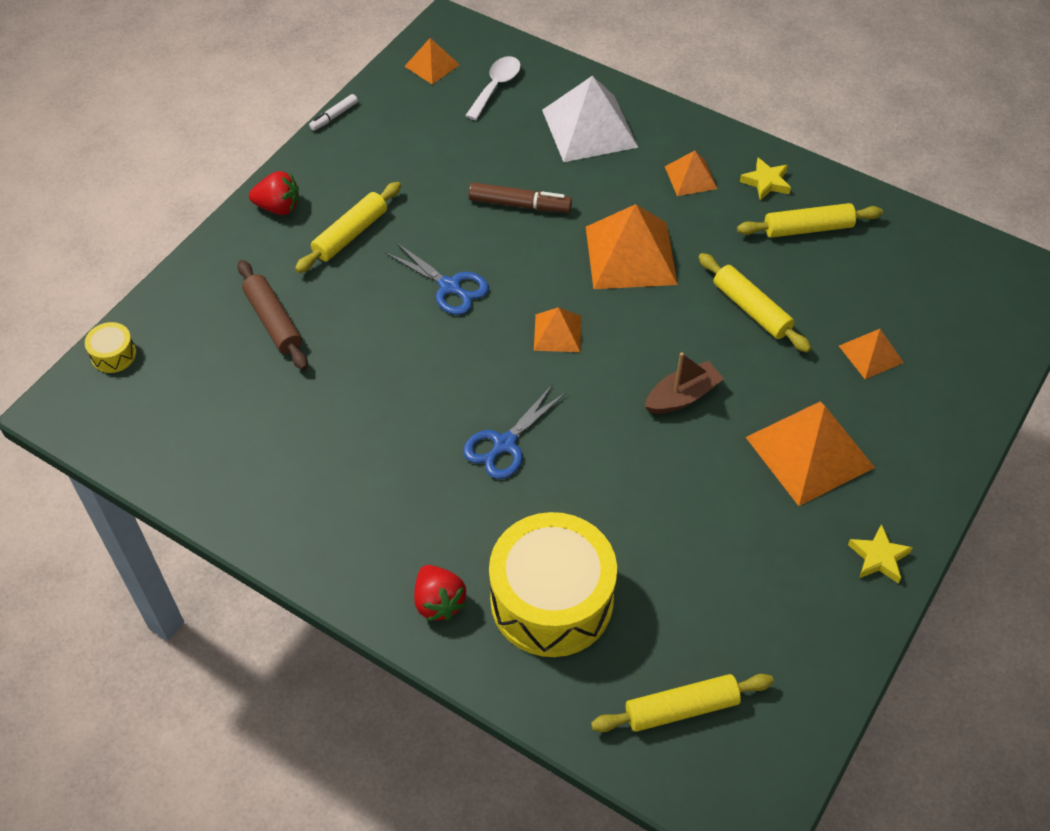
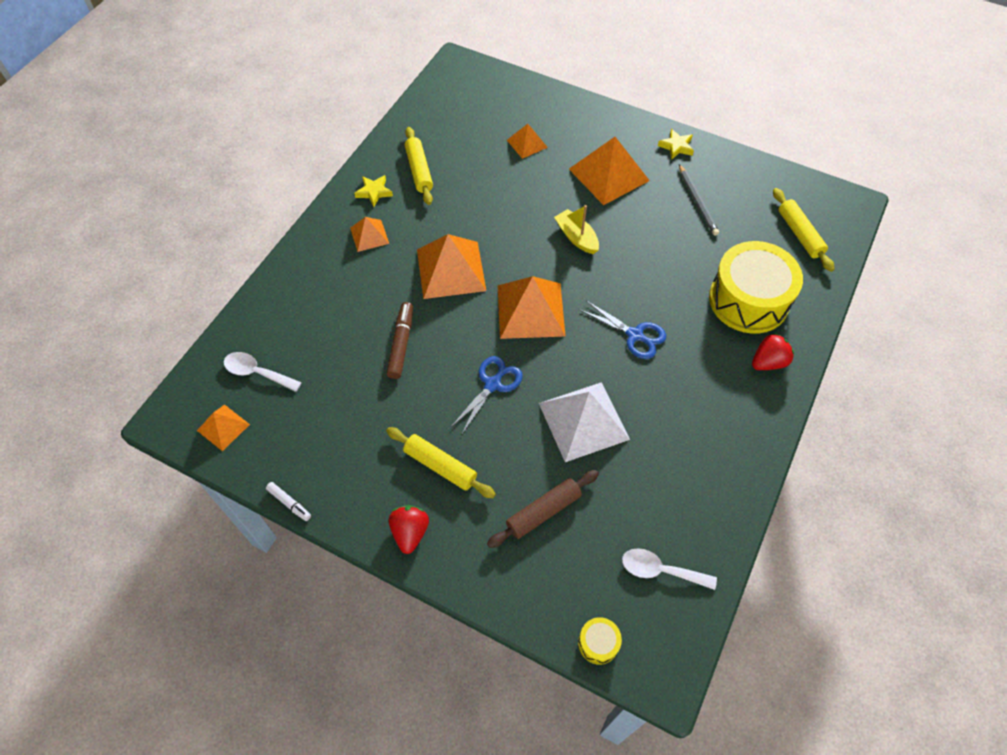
camera: 95 degrees left, 5 degrees up
orange pyramid [534,307,581,352] -> orange pyramid [498,276,565,339], size x1.88
white pyramid [542,76,638,162] -> white pyramid moved to [539,382,630,462]
brown boat [645,352,724,414] -> yellow boat [554,205,599,254]
yellow rolling pin [698,253,811,353] -> none
none -> white spoon [622,548,717,590]
none -> grey pencil [679,164,719,236]

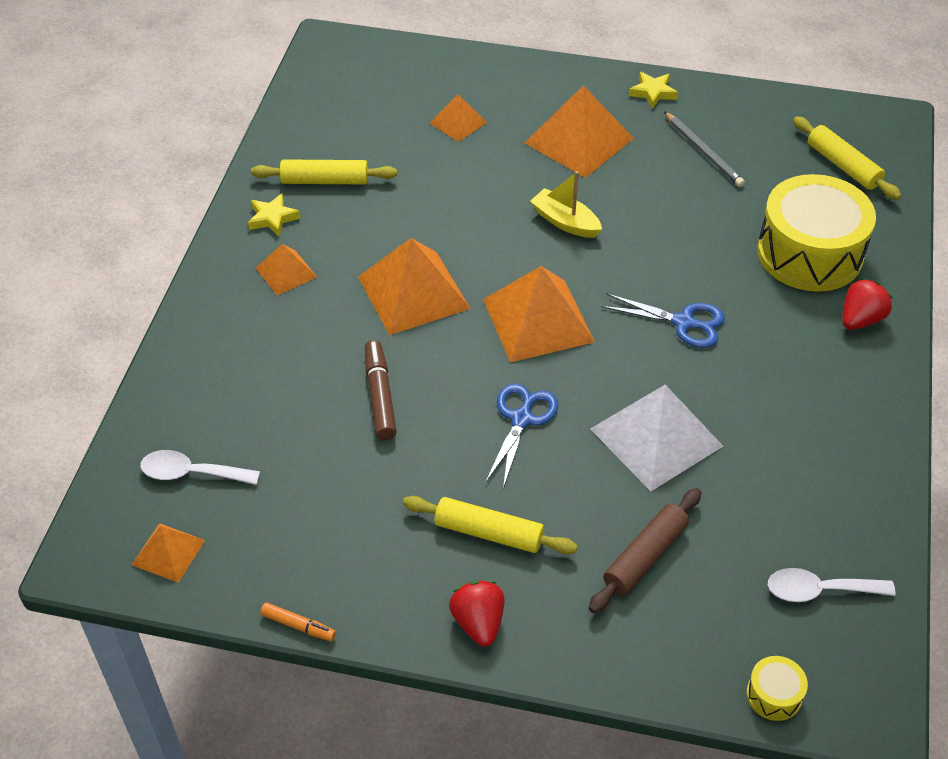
camera: 15 degrees left, 10 degrees down
white marker [266,482,311,521] -> orange marker [260,603,336,641]
yellow rolling pin [405,127,433,205] -> yellow rolling pin turned 60 degrees counterclockwise [251,159,397,184]

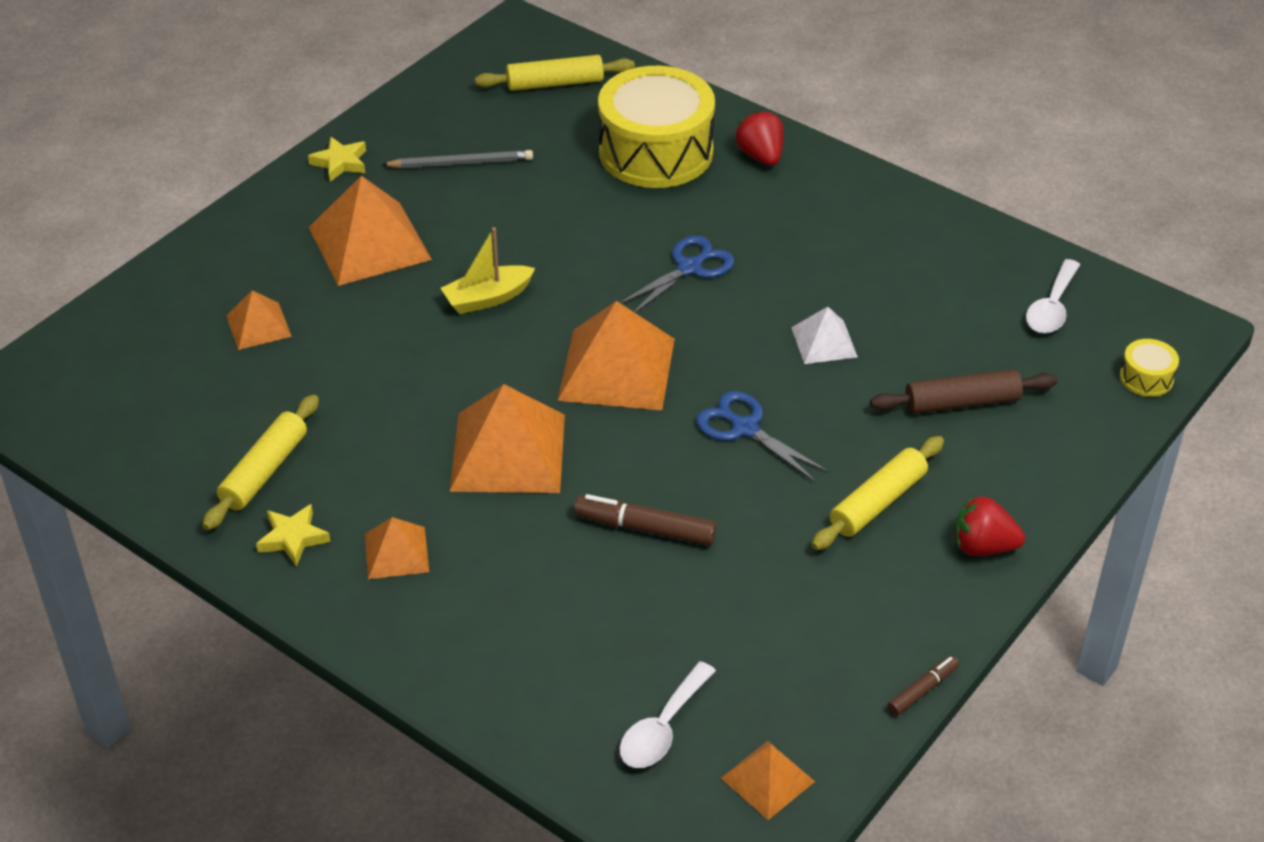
camera: 65 degrees left, 5 degrees down
orange marker [260,603,336,641] -> brown marker [887,655,959,716]
brown rolling pin [589,488,702,613] -> brown rolling pin turned 75 degrees counterclockwise [870,369,1057,414]
white pyramid [590,385,723,491] -> white pyramid [791,307,858,364], size x0.53

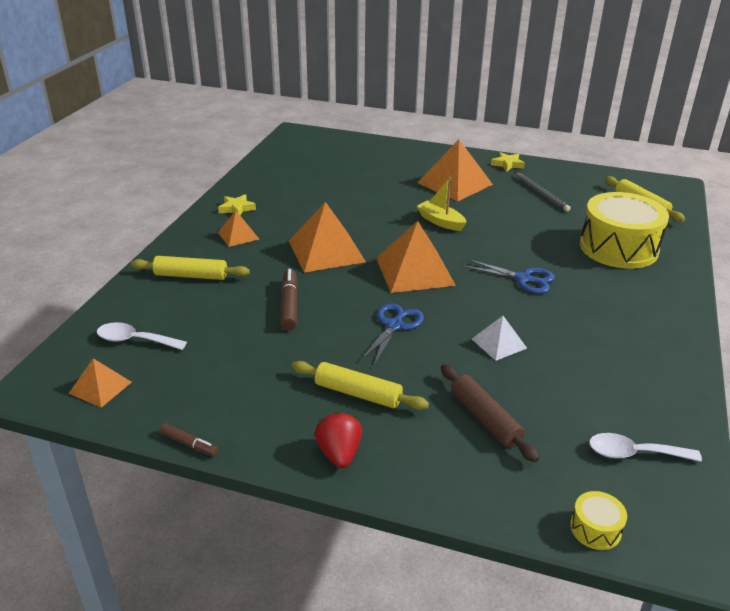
camera: 70 degrees right, 10 degrees down
yellow rolling pin [202,394,319,530] -> yellow rolling pin moved to [131,256,250,280]
orange pyramid [226,290,292,350] -> none
red strawberry [736,110,784,166] -> none

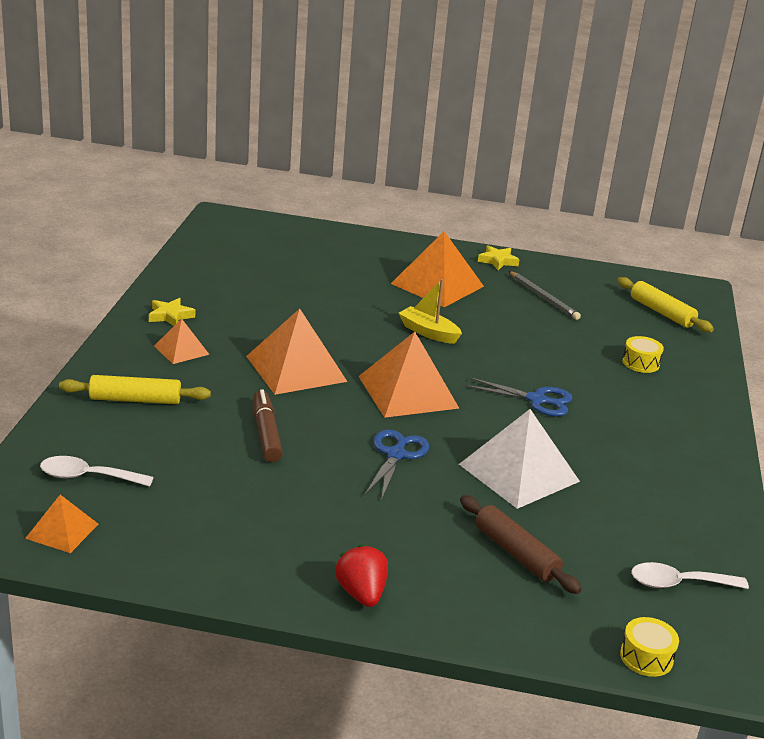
camera: 10 degrees left, 5 degrees down
brown marker [159,423,218,456] -> none
yellow rolling pin [292,361,429,410] -> none
white pyramid [472,316,527,361] -> white pyramid [459,409,580,509], size x1.88
yellow drum [580,192,669,269] -> yellow drum [622,336,664,373], size x0.41

